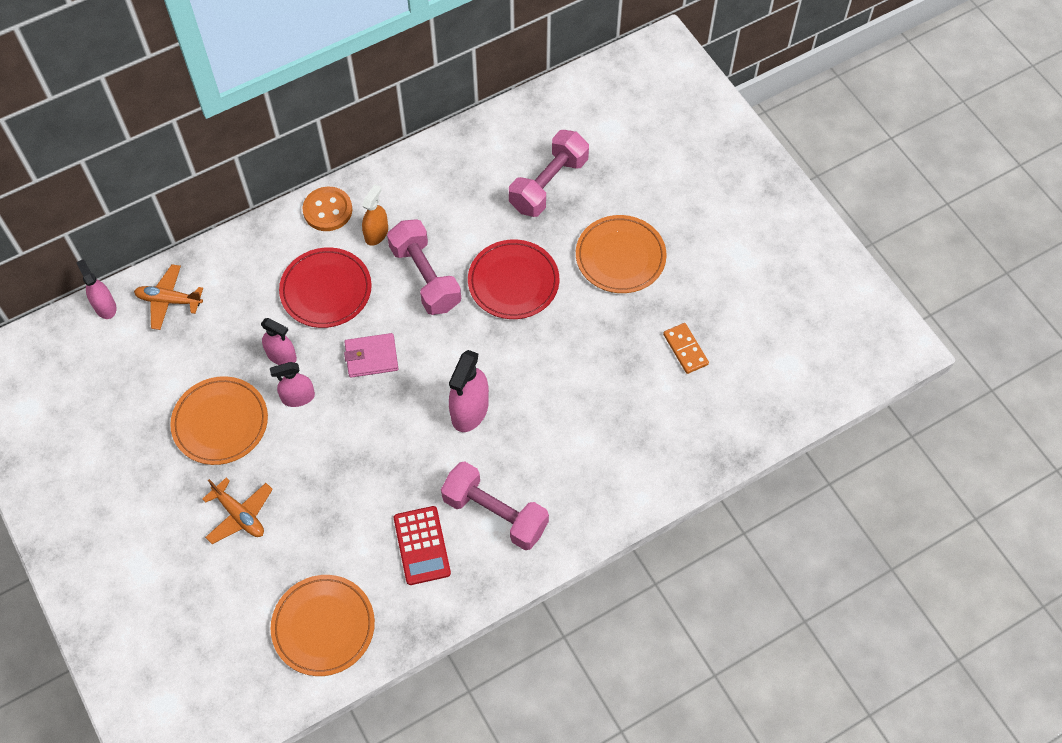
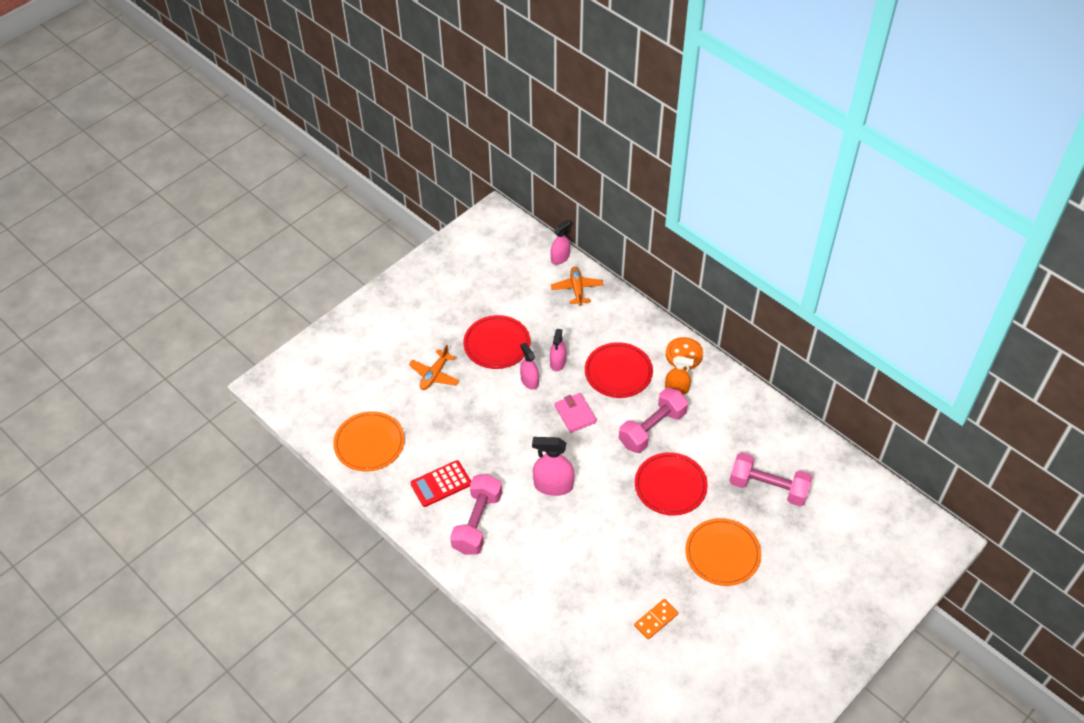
camera: 75 degrees right, 10 degrees down
orange plate [170,376,268,465] -> red plate [463,315,530,369]

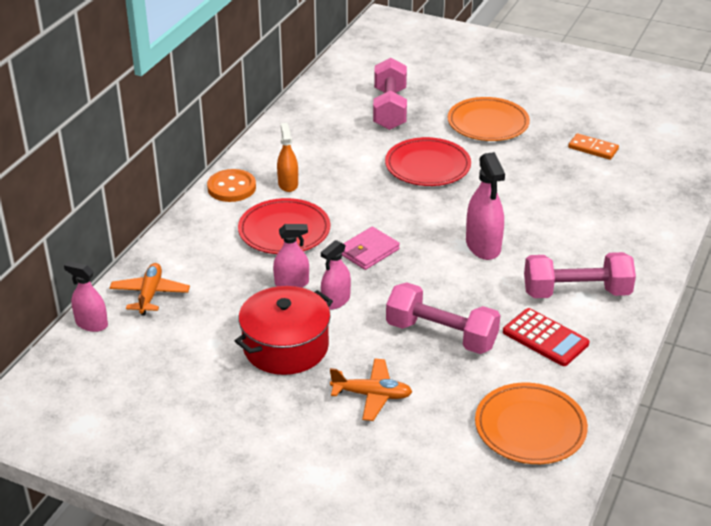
camera: 110 degrees left, 15 degrees down
red plate [463,315,530,369] -> red pot [235,286,333,375]
orange plane [551,267,603,306] -> orange plane turned 120 degrees clockwise [110,263,190,316]
pink dumbbell [619,388,688,453] -> pink dumbbell moved to [386,282,500,354]

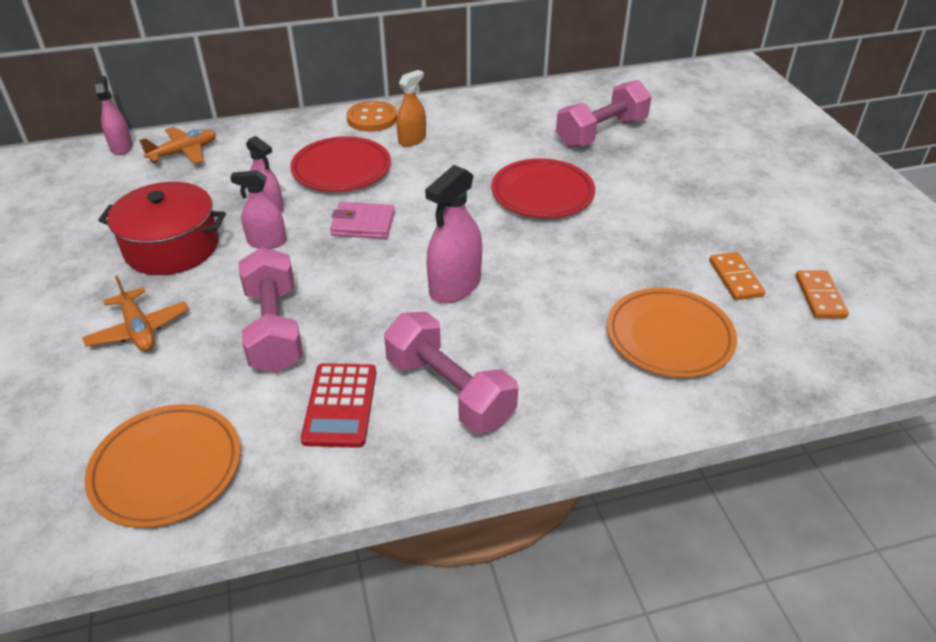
camera: 50 degrees right, 5 degrees up
orange plate [448,97,530,141] -> orange plate moved to [607,287,737,378]
none -> orange domino [796,271,849,318]

